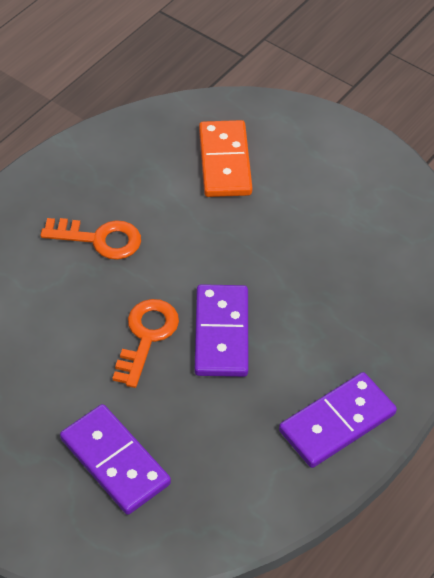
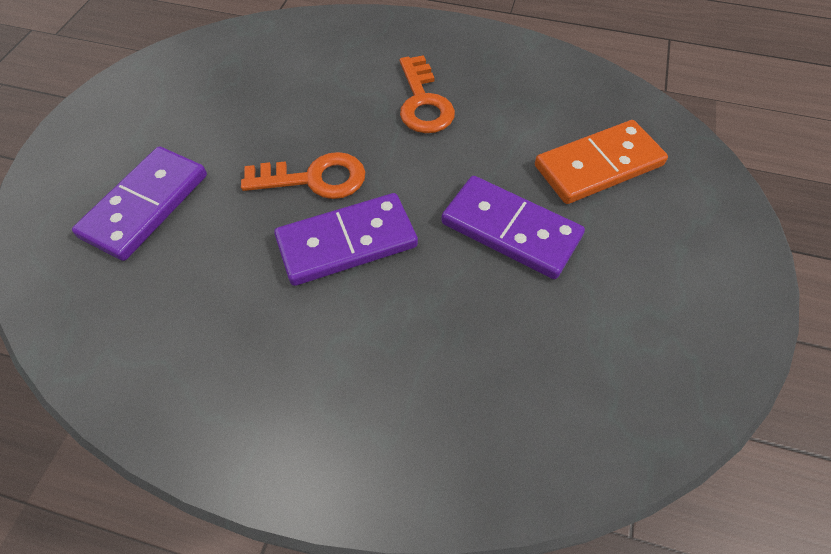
camera: 70 degrees right, 5 degrees up
purple domino [279,372,397,468] -> purple domino moved to [441,176,585,279]

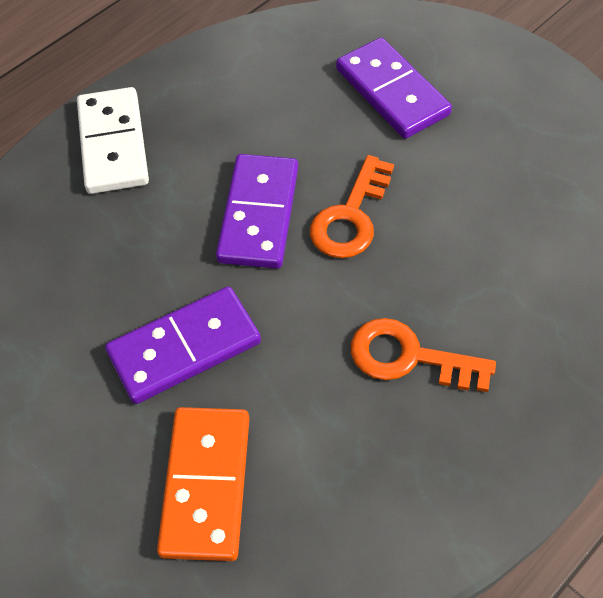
camera: 120 degrees right, 0 degrees up
none -> white domino [77,87,149,194]

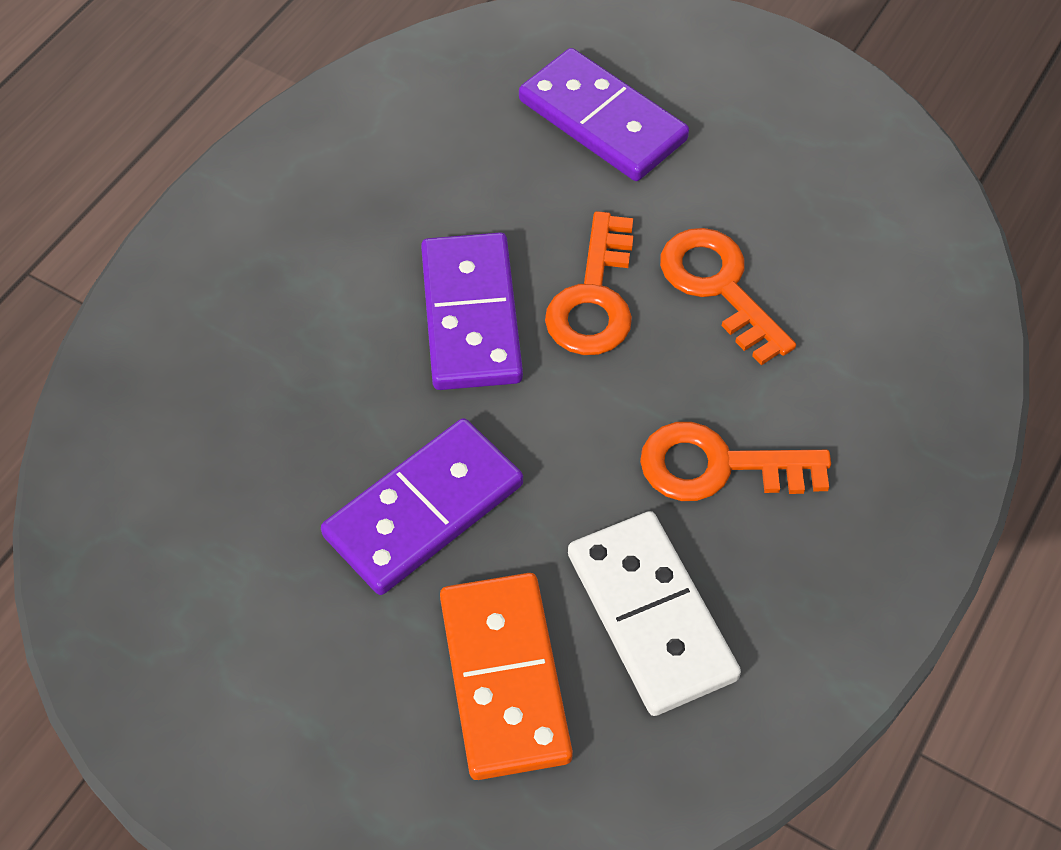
camera: 15 degrees left, 0 degrees up
white domino [77,87,149,194] -> white domino moved to [568,511,741,716]
none -> orange key [660,228,796,365]

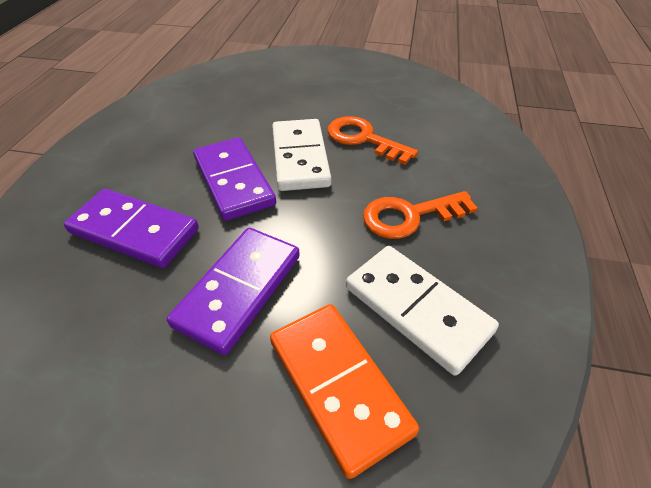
camera: 20 degrees left, 10 degrees down
purple domino [519,48,689,181] -> purple domino moved to [64,189,199,268]
orange key [545,211,633,355] -> white domino [272,119,331,191]

